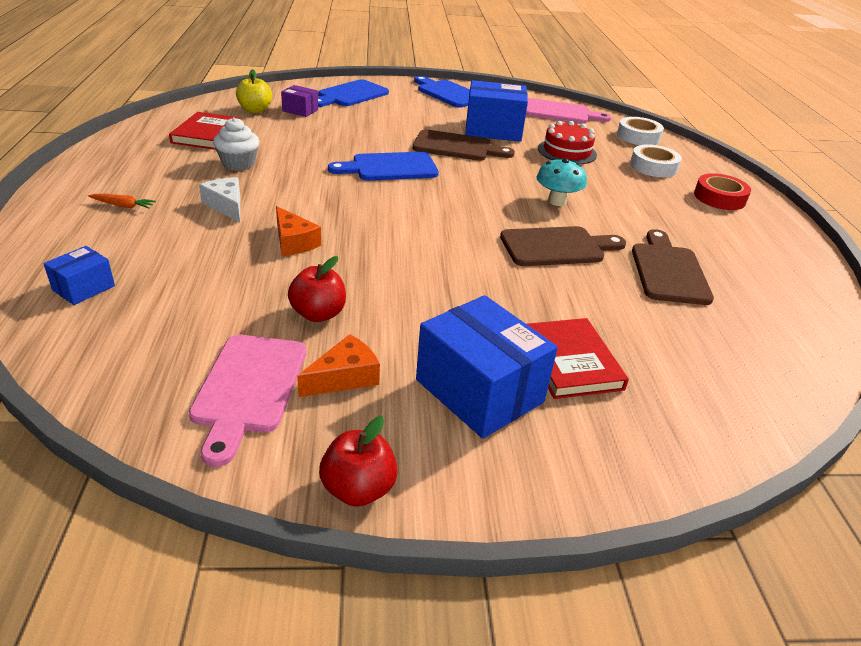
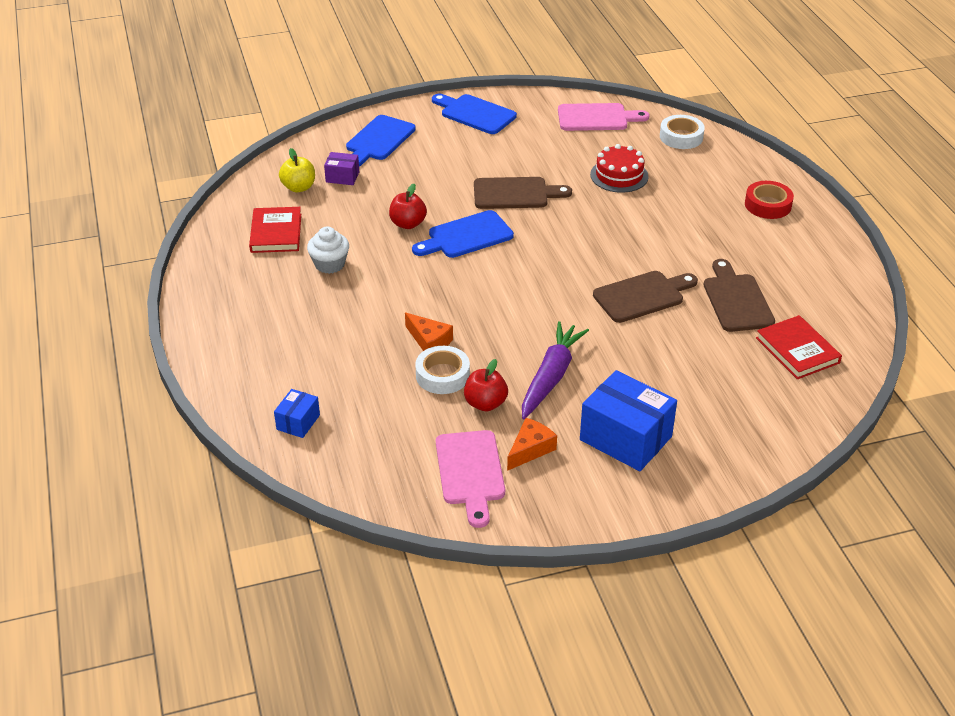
camera: 10 degrees left, 5 degrees up
orange carrot [88,194,156,209] -> none
white cheese [199,177,240,222] -> none
red apple [319,416,398,507] -> red apple moved to [389,184,427,229]
blue box [465,80,528,142] -> none
red book [527,318,629,399] -> red book moved to [756,315,842,379]
turquoise mushroom [536,158,587,206] -> none
white tape [630,144,682,177] -> white tape moved to [415,346,470,394]
none -> purple carrot [522,321,589,419]

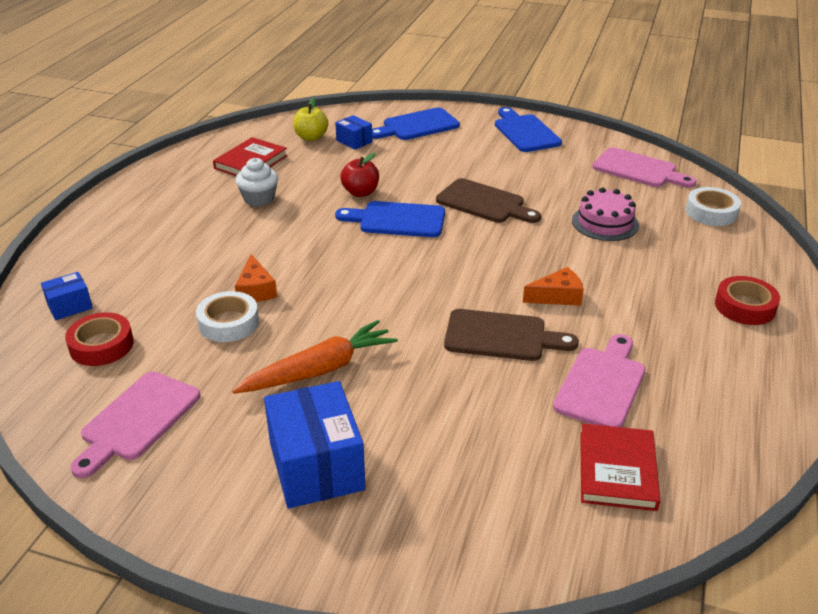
camera: 35 degrees right, 5 degrees down
purple box [324,152,359,185] -> blue box [335,115,372,150]
red apple [464,359,508,411] -> none
orange cheese [507,418,557,471] -> orange cheese moved to [523,267,584,306]
purple carrot [522,321,589,419] -> orange carrot [232,320,398,394]
red cake [590,144,649,193] -> pink cake [572,187,639,241]
brown cutting board [704,259,775,332] -> pink cutting board [553,334,646,427]
none -> red tape [65,312,134,366]

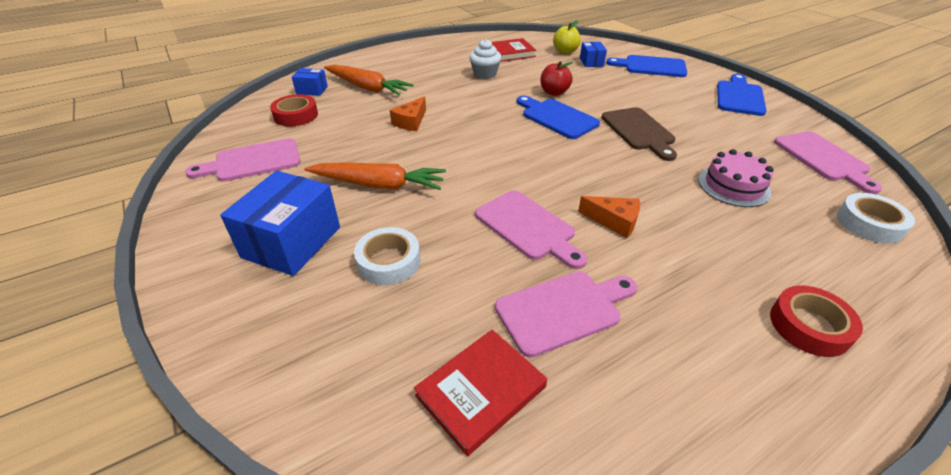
camera: 40 degrees right, 5 degrees up
white tape [196,291,259,342] -> white tape moved to [354,227,420,285]
brown cutting board [444,309,579,361] -> pink cutting board [475,190,587,269]
none -> orange carrot [324,65,414,95]

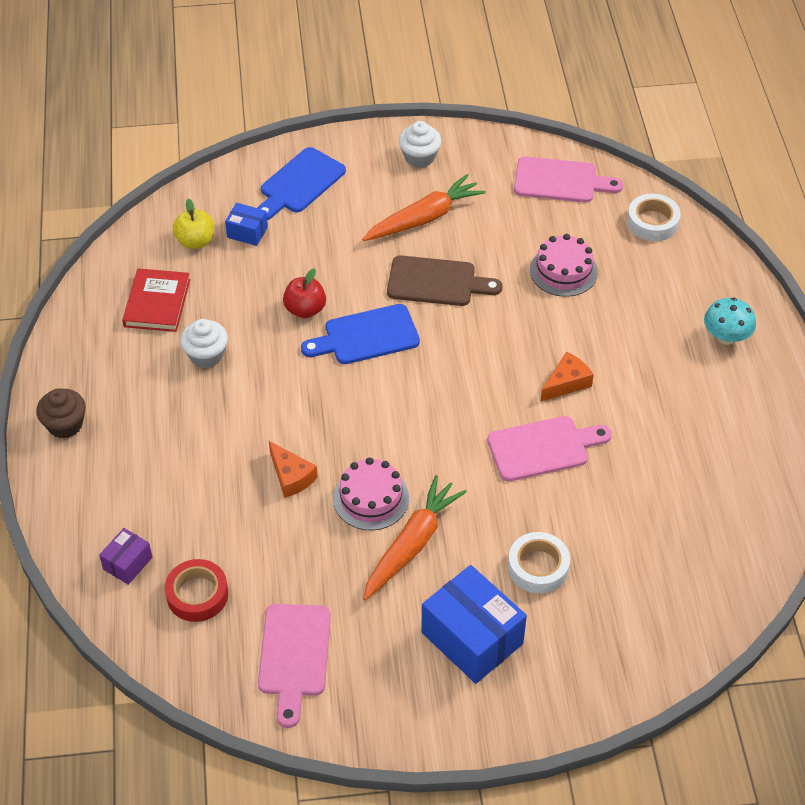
camera: 65 degrees left, 10 degrees up
blue box [292,68,328,96] -> purple box [99,528,152,585]
orange carrot [324,65,414,95] -> orange carrot moved to [362,174,486,241]
red book [414,329,547,456] -> none
pink cutting board [495,271,637,358] -> none
blue cutting board [717,74,766,116] -> white cupcake [399,121,441,168]
red tape [770,285,863,357] -> turquoise mushroom [704,298,756,345]
none -> brown cupcake [36,388,86,439]
none -> pink cake [333,457,409,530]

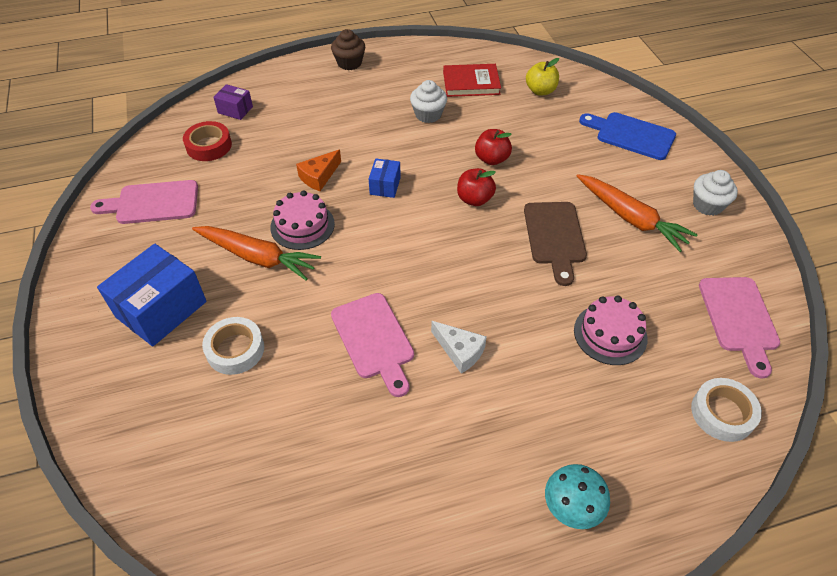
camera: 80 degrees right, 0 degrees up
blue box [225,203,268,246] -> blue box moved to [369,158,401,198]
blue cutting board [301,304,420,364] -> red apple [457,168,496,206]
orange cheese [540,352,594,402] -> white cheese [431,321,487,374]

